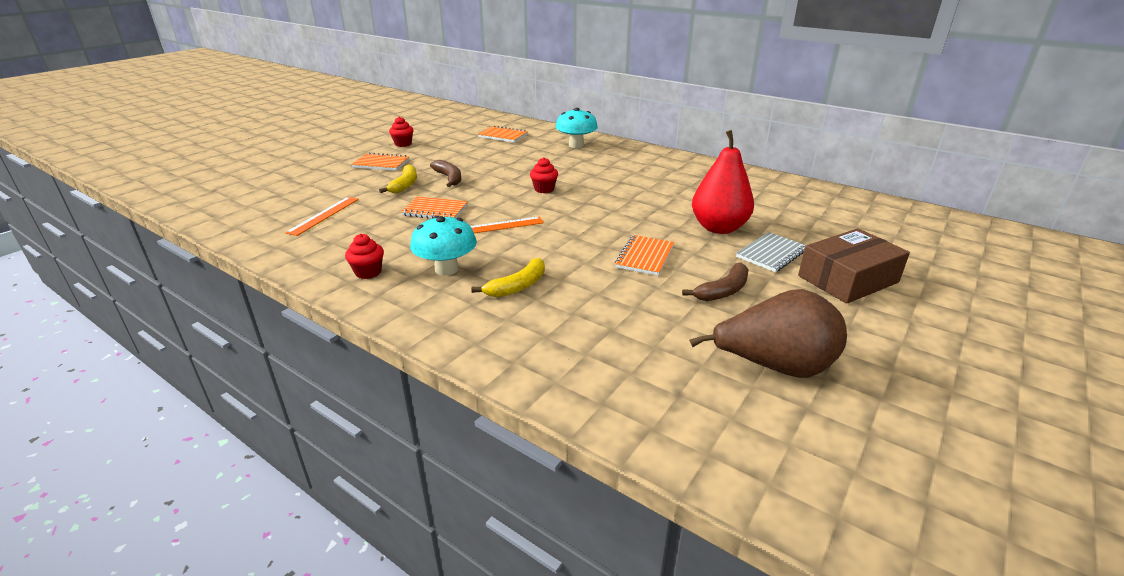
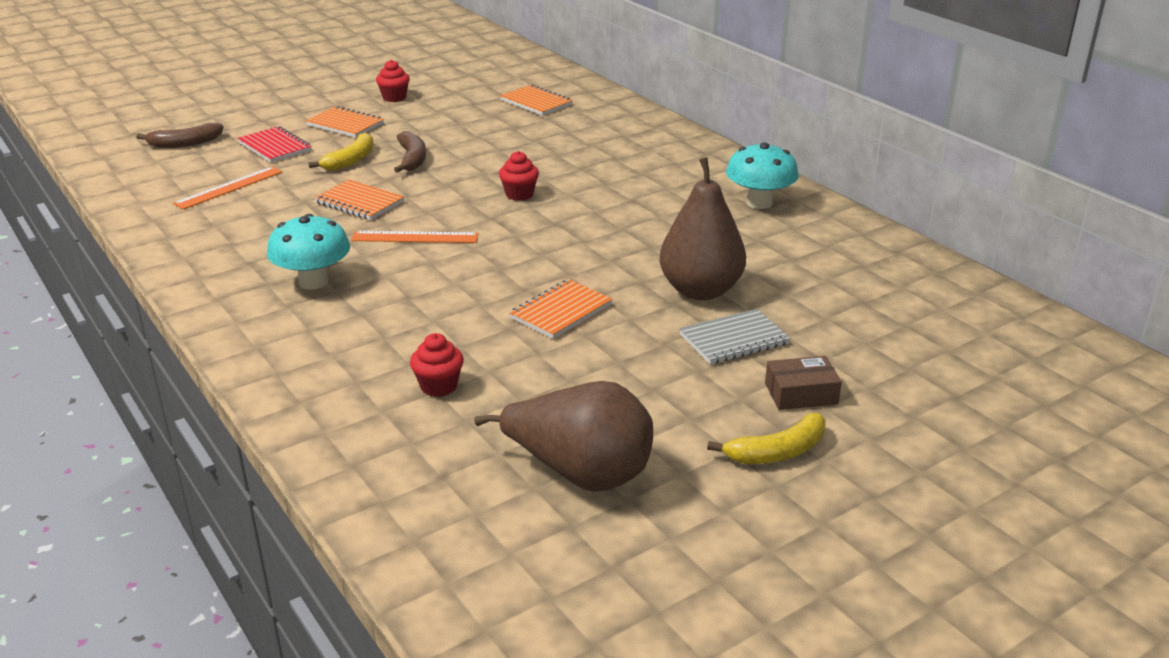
camera: 20 degrees right, 0 degrees up
red cupcake [345,234,384,279] -> red cupcake moved to [410,333,464,397]
yellow banana [471,258,545,297] -> yellow banana moved to [707,413,826,464]
turquoise mushroom [556,108,598,148] -> turquoise mushroom moved to [726,142,799,209]
brown banana [682,263,749,301] -> brown banana moved to [136,122,223,148]
red pear [692,130,754,234] -> brown pear [659,157,746,300]
brown box [798,228,910,304] -> brown box [765,356,842,410], size x0.55
none -> red notebook [237,126,312,163]

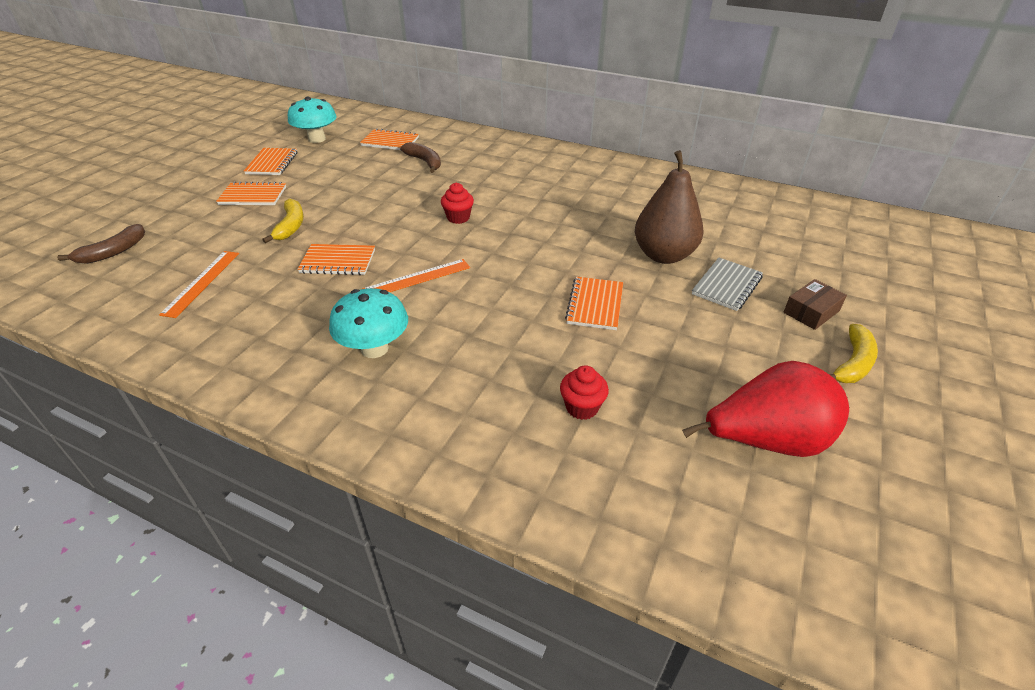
camera: 30 degrees left, 10 degrees up
red notebook [237,126,312,163] -> none
red cupcake [376,60,410,102] -> orange notebook [244,148,297,175]
brown banana [394,131,426,173] -> brown banana moved to [400,142,441,173]
brown pear [474,381,653,492] -> red pear [682,361,849,457]
turquoise mushroom [726,142,799,209] -> turquoise mushroom moved to [288,97,337,143]

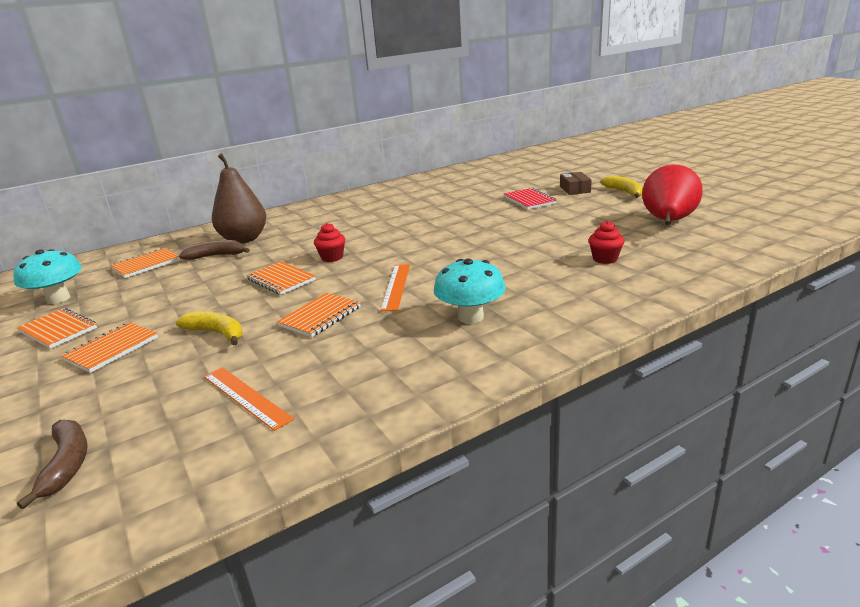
camera: 55 degrees left, 15 degrees down
orange notebook [565,277,623,330] -> orange notebook moved to [246,261,316,295]
brown pear [635,150,704,264] -> brown pear moved to [212,153,266,243]
grey notebook [692,258,763,311] -> red notebook [504,188,557,210]

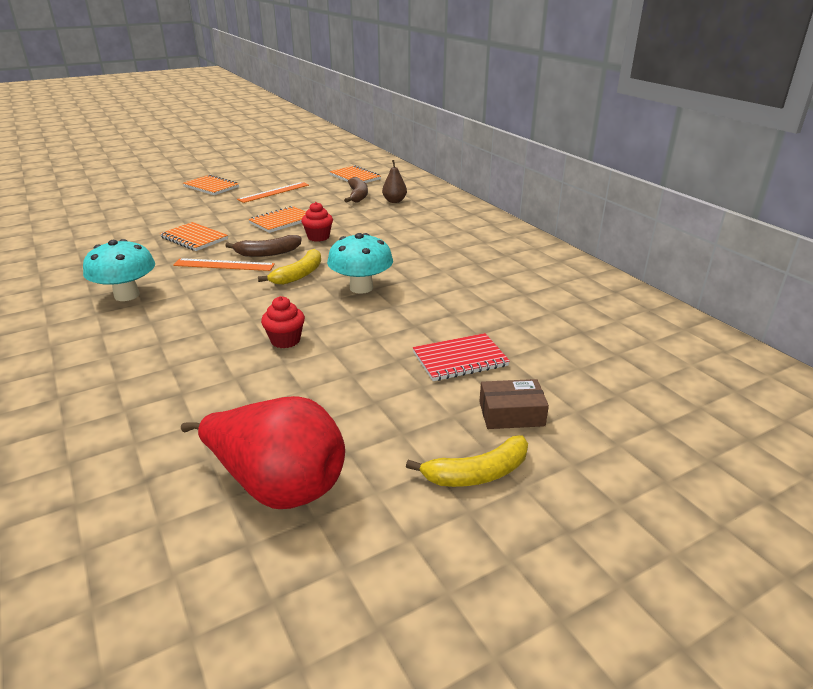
camera: 90 degrees right, 5 degrees up
turquoise mushroom [13,249,82,304] -> turquoise mushroom moved to [327,233,393,294]
orange notebook [17,308,97,349] -> none
brown banana [17,420,88,509] -> brown banana moved to [225,235,302,257]
yellow banana [176,311,243,346] -> yellow banana moved to [258,249,321,285]
orange ruler [204,367,294,431] -> orange ruler moved to [237,182,309,203]
brown pear [212,153,266,243] -> brown pear [382,160,407,203], size x0.49
red cupcake [589,221,624,264] -> red cupcake moved to [261,296,305,348]

